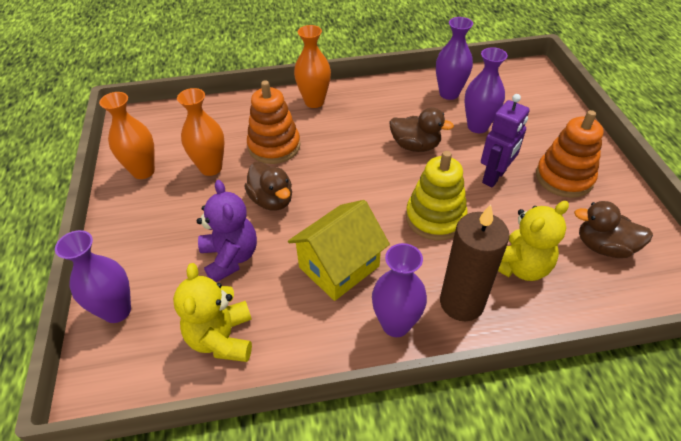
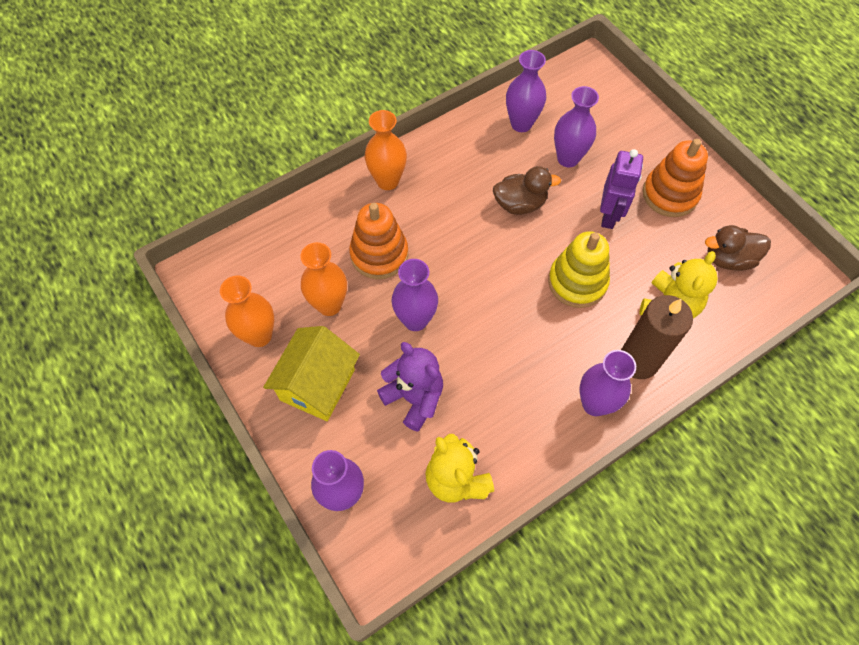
camera: 25 degrees left, 15 degrees up
brown duck [244,161,292,211] -> purple vase [391,259,438,331]
yellow house [288,200,390,301] -> yellow house moved to [263,326,360,421]

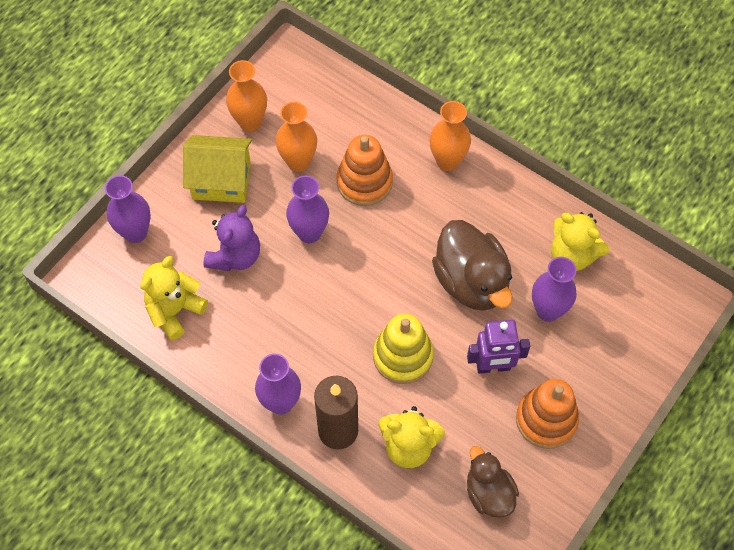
camera: 70 degrees right, 0 degrees up
brown duck [493,166,561,215] -> brown duck [432,220,513,311], size x1.62
purple vase [506,50,546,132] -> yellow teddy bear [551,212,609,271]

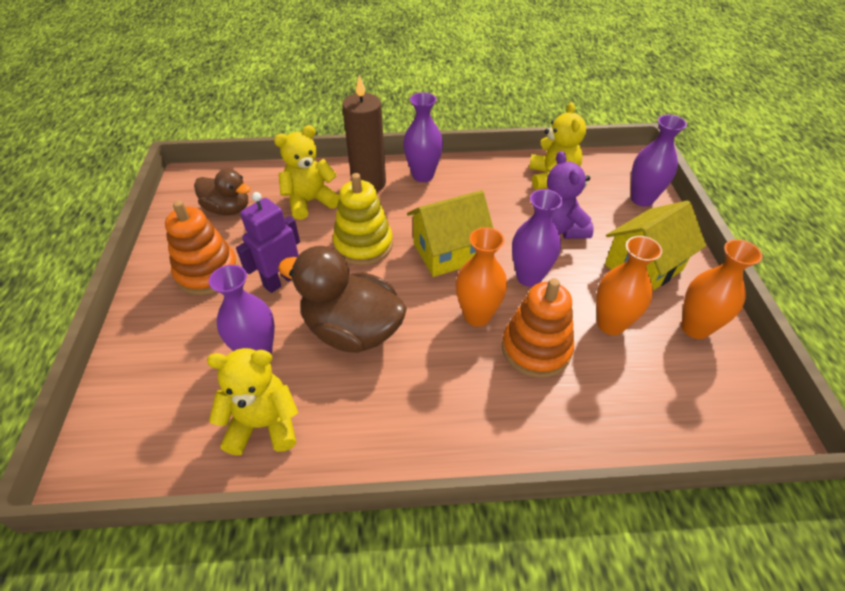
camera: 140 degrees right, 15 degrees down
orange vase [429,101,471,171] -> orange vase moved to [456,227,507,327]
none -> yellow house [407,190,493,277]

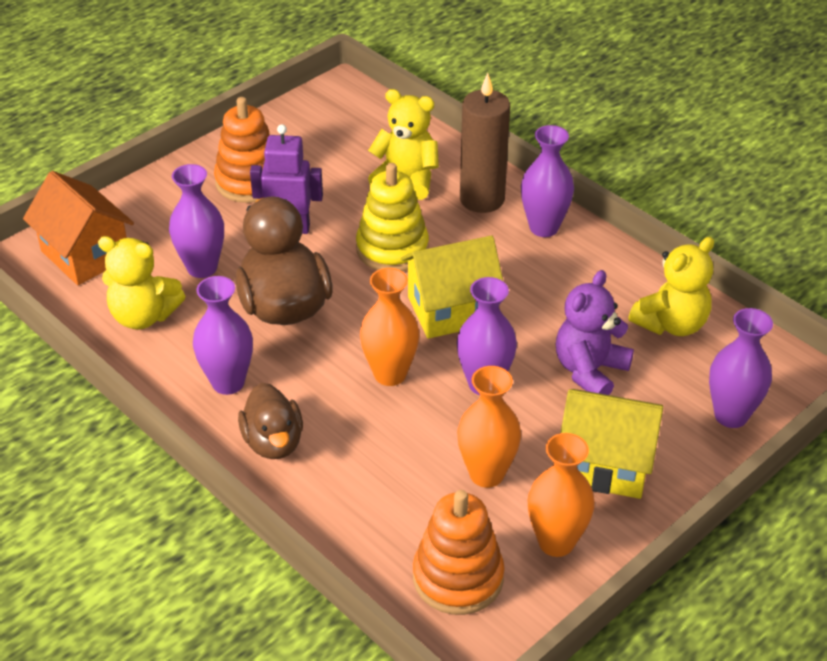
camera: 50 degrees right, 5 degrees down
brown duck [194,169,251,215] -> brown duck moved to [238,383,303,459]
yellow teddy bear [207,348,298,456] -> yellow teddy bear turned 150 degrees clockwise [98,236,185,330]
yellow house [407,190,493,277] -> yellow house turned 45 degrees counterclockwise [401,236,503,339]
orange stacking toy [502,278,574,378] -> orange stacking toy moved to [413,490,504,615]
none -> orange house [23,171,134,285]
none -> purple vase [193,276,253,395]

